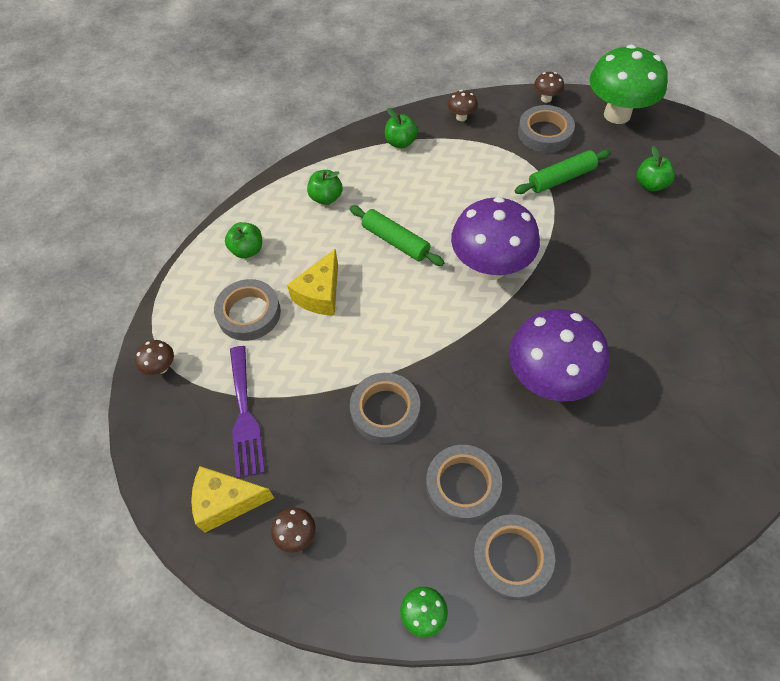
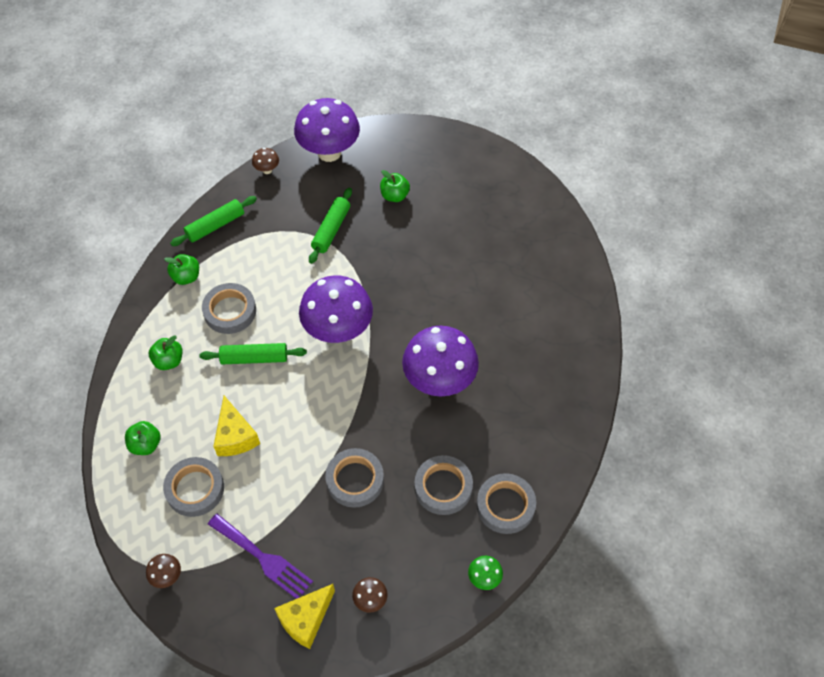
camera: 45 degrees left, 0 degrees up
brown mushroom [447,90,478,121] -> green rolling pin [170,196,257,246]
grey tape [518,105,575,153] -> grey tape moved to [202,283,256,334]
green mushroom [590,45,668,124] -> purple mushroom [294,98,360,162]

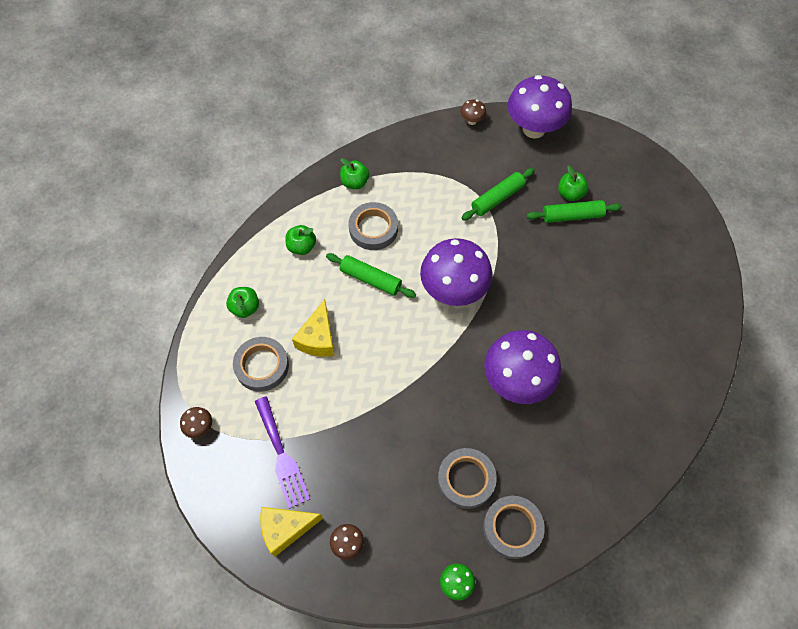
camera: 30 degrees right, 5 degrees up
green rolling pin [170,196,257,246] -> green rolling pin moved to [526,200,622,223]
grey tape [325,448,384,508] -> none

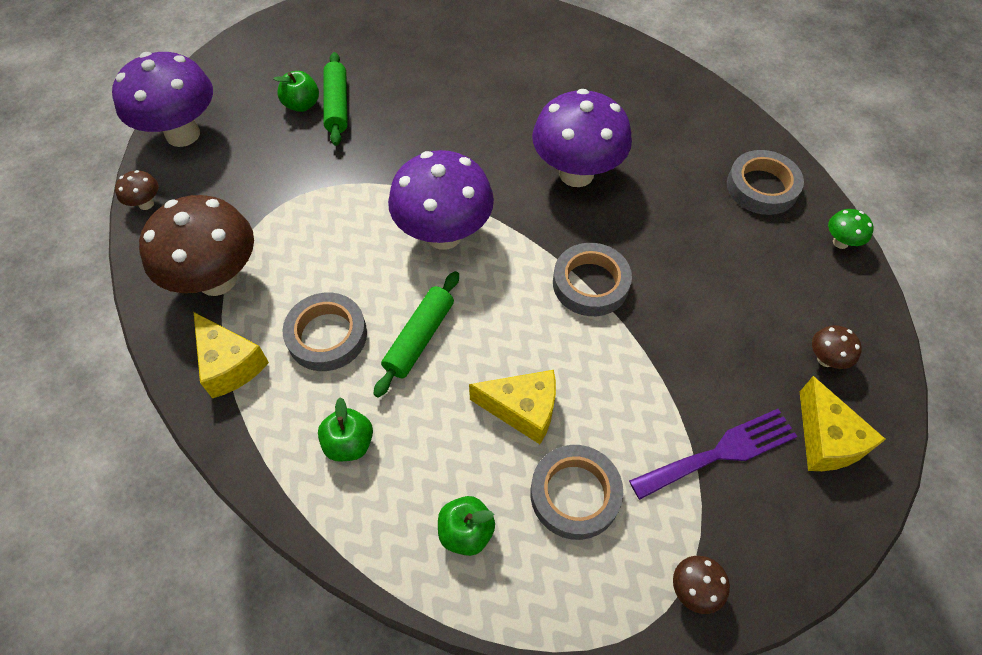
camera: 90 degrees left, 5 degrees down
green apple [340,158,369,189] -> yellow cheese [194,312,269,398]
grey tape [438,448,497,509] -> grey tape moved to [553,243,632,316]
green rolling pin [462,168,535,221] -> none
none -> brown mushroom [139,195,254,296]

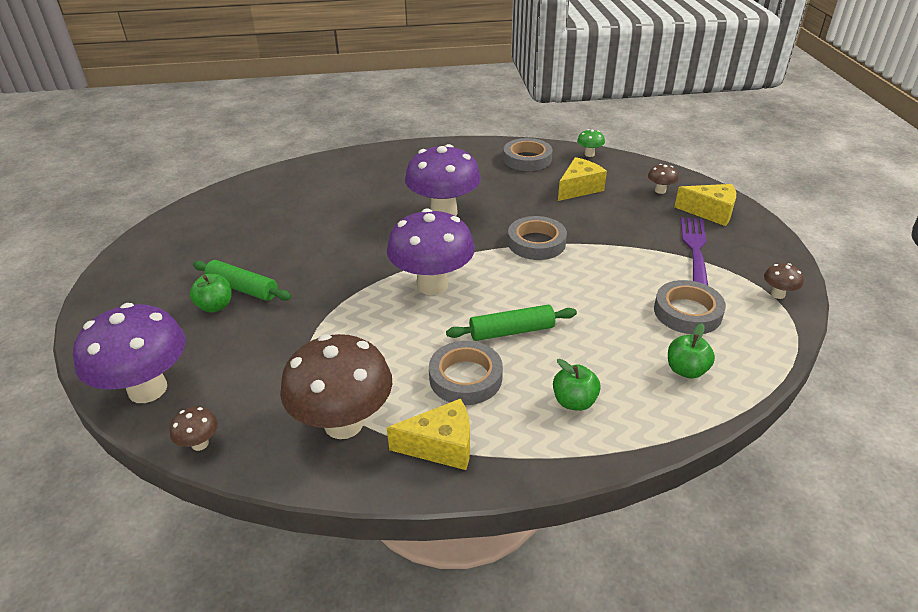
camera: 55 degrees left, 20 degrees down
green rolling pin [374,271,459,398] -> green rolling pin turned 75 degrees counterclockwise [446,305,577,341]
yellow cheese [469,370,556,444] -> yellow cheese moved to [558,157,607,201]

